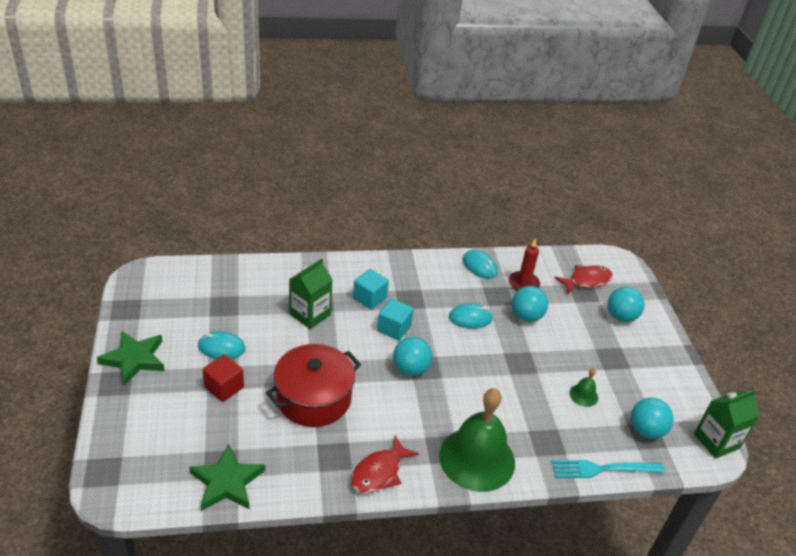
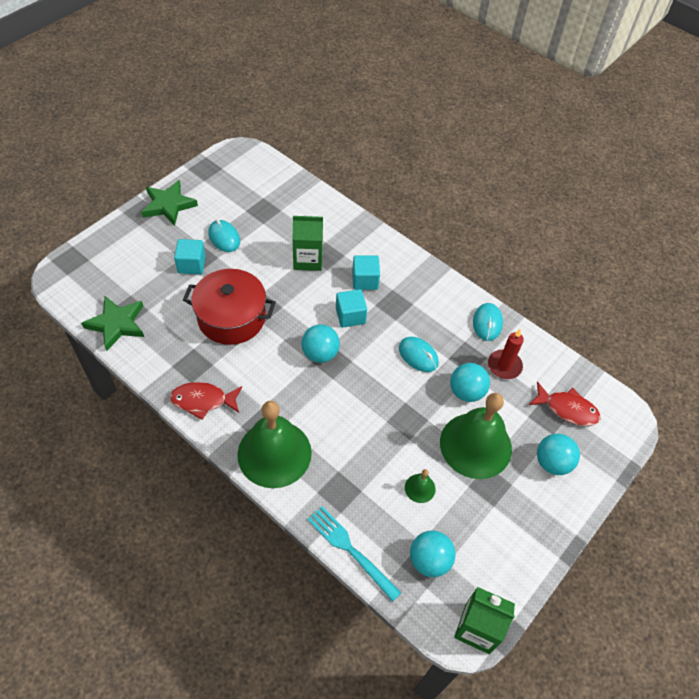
camera: 50 degrees right, 15 degrees up
red cube [203,354,244,402] -> turquoise cube [174,239,206,274]
none -> green bell [440,393,512,479]

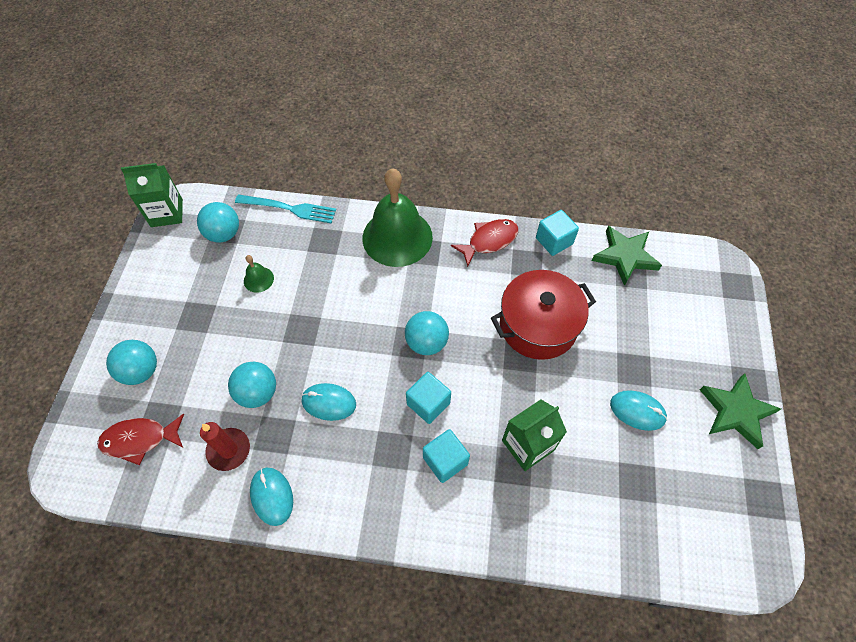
camera: 150 degrees right, 5 degrees up
turquoise cube [174,239,206,274] -> turquoise cube moved to [536,210,579,256]
green bell [440,393,512,479] -> none

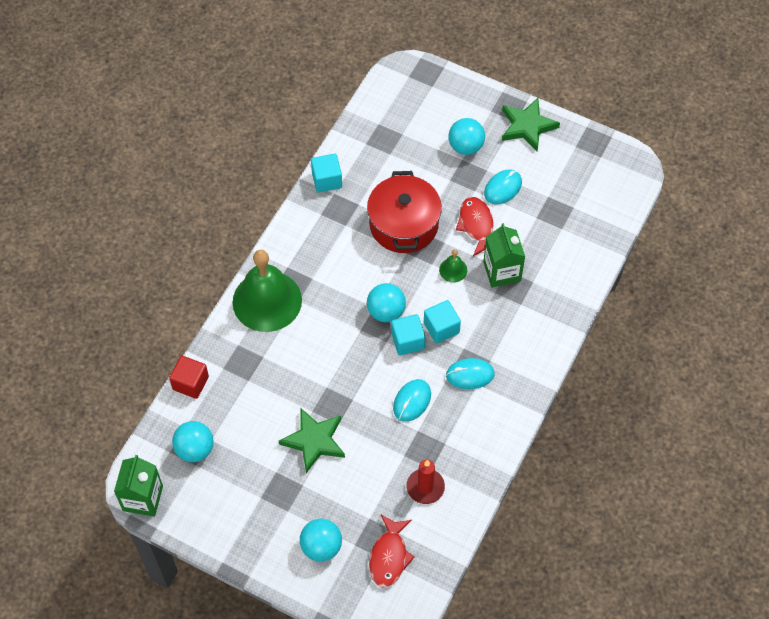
camera: 70 degrees left, 0 degrees up
turquoise ball [228,362,276,408] -> turquoise ball moved to [448,118,485,155]
turquoise fork [235,195,336,224] -> red cube [169,356,209,399]
green bell [244,255,274,293] -> green bell moved to [439,249,467,283]
turquoise mouse [250,468,293,526] -> turquoise mouse moved to [446,358,495,389]
turquoise cube [423,429,470,483] -> turquoise cube moved to [391,314,425,355]
red fish [451,219,519,267] -> red fish moved to [456,197,494,256]
green star [592,226,662,286] -> green star moved to [279,408,345,473]

